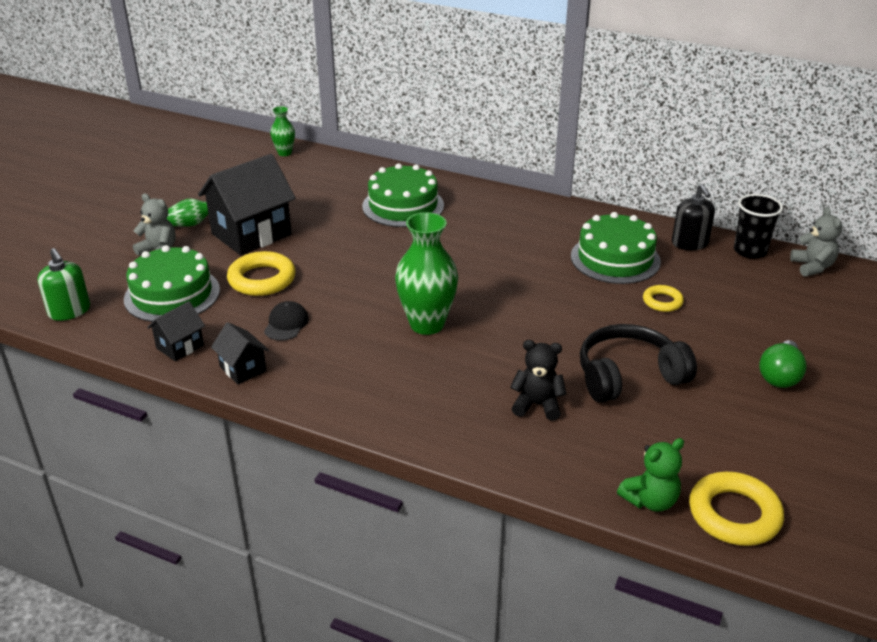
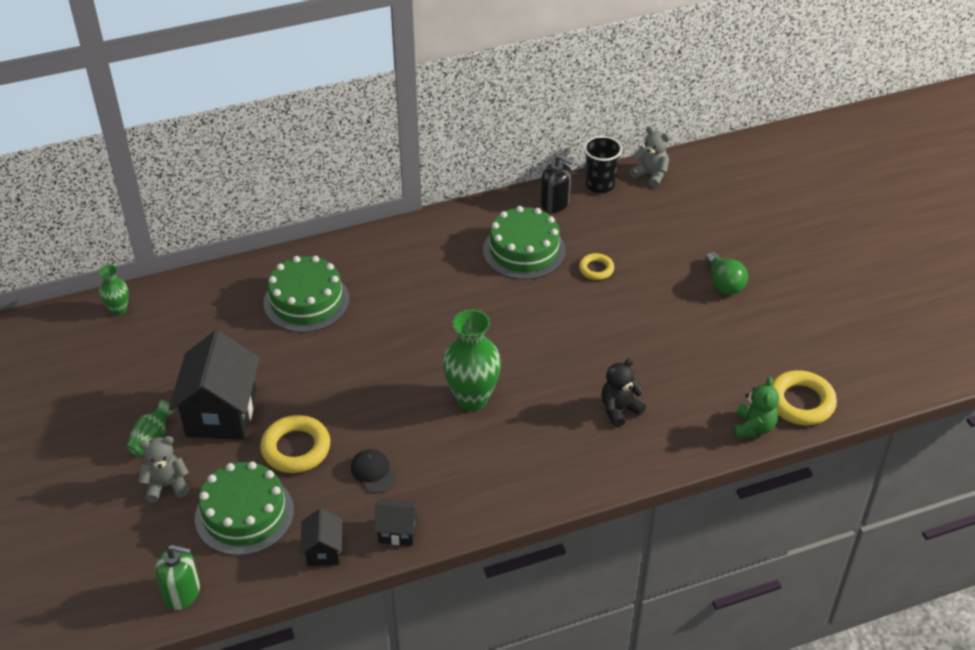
camera: 45 degrees left, 10 degrees up
black headphones [580,324,697,403] -> none

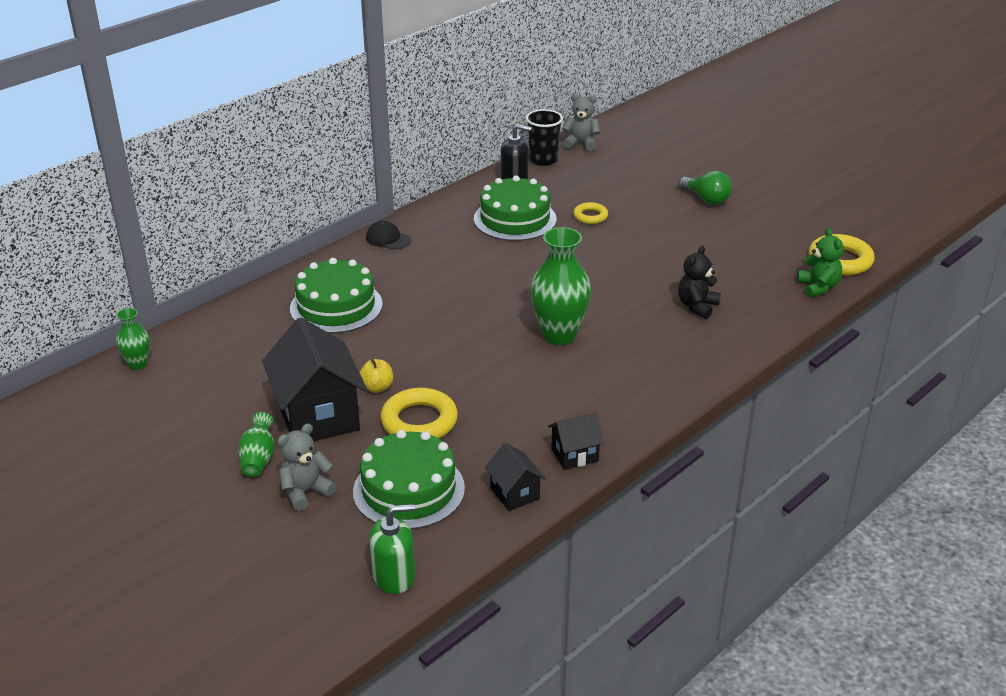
camera: 25 degrees left, 10 degrees down
black cap [351,449,397,493] -> black cap moved to [366,221,411,250]
none -> yellow apple [359,359,393,393]

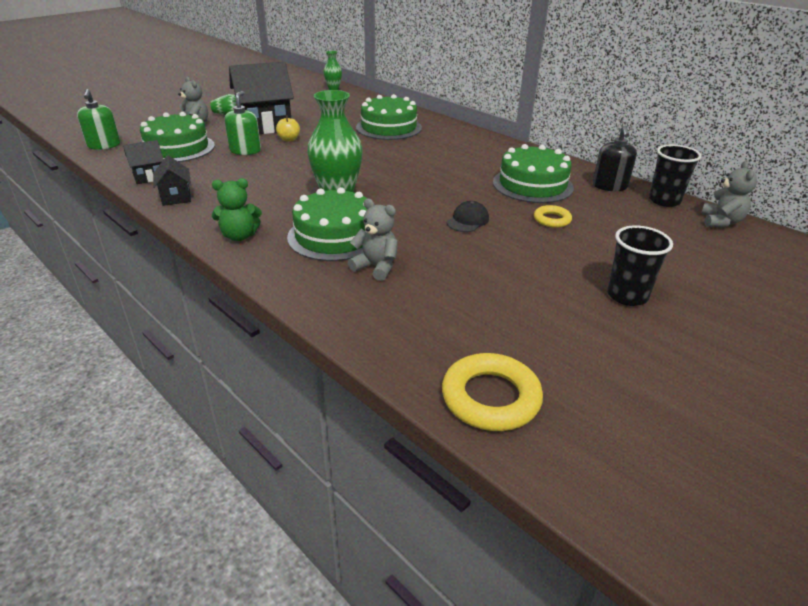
camera: 90 degrees right, 0 degrees up
black cap [366,221,411,250] -> black cap moved to [447,201,489,232]
yellow ring [381,388,458,439] -> green soap dispenser [225,91,261,155]
black teddy bear [678,246,721,319] -> grey teddy bear [348,199,398,281]
green light bulb [679,171,732,205] -> black cup [607,225,673,306]
green teddy bear [797,228,844,298] -> green teddy bear moved to [212,178,262,241]
none -> green cake [287,187,367,261]

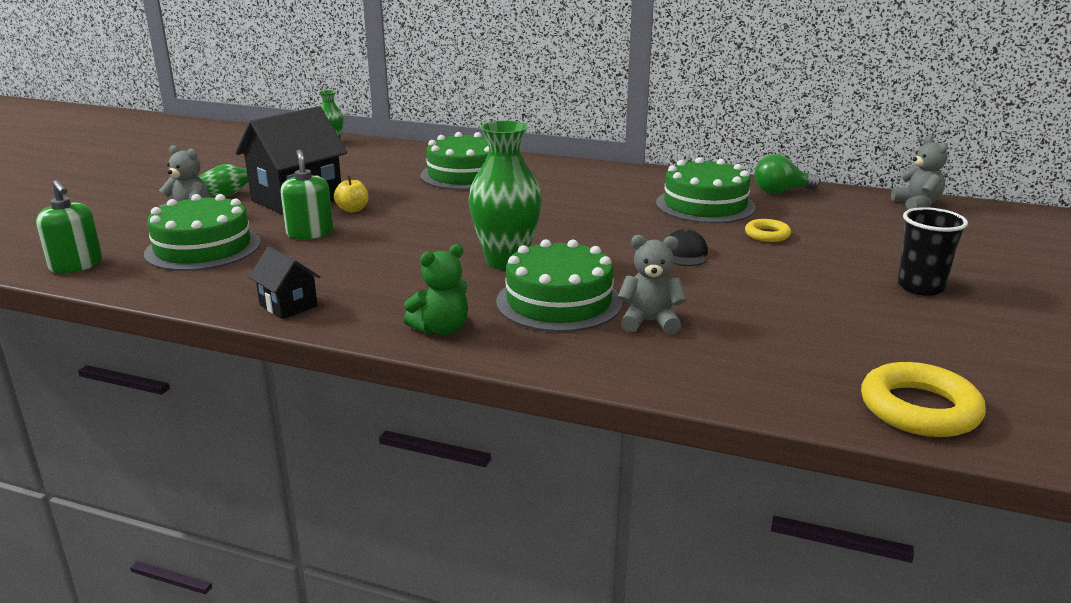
camera: 25 degrees left, 10 degrees down
black house [123,140,164,184] -> none
black soap dispenser [593,126,637,191] -> green light bulb [754,154,820,194]
black cup [649,144,702,207] -> none

